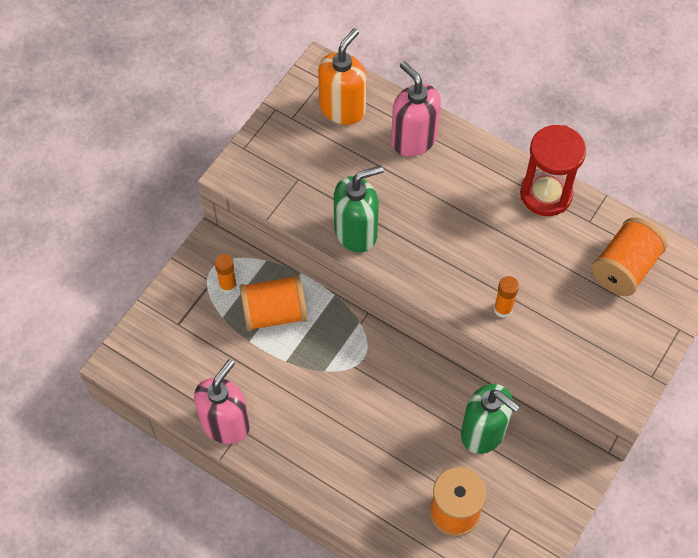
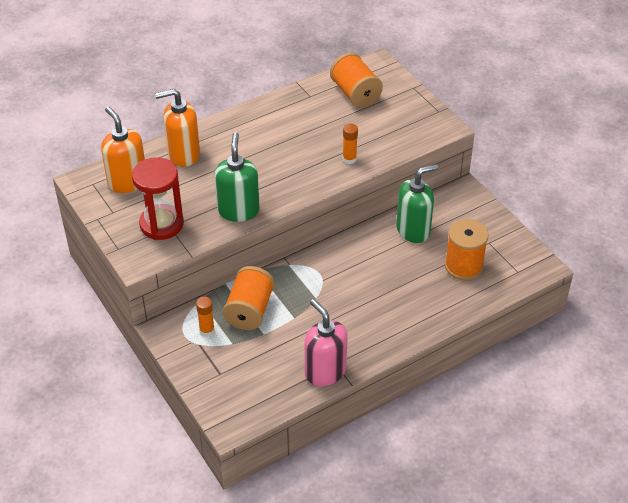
camera: 65 degrees left, 15 degrees down
pink soap dispenser [391,61,441,157] -> orange soap dispenser [155,89,200,167]
red hourglass [520,125,586,216] -> red hourglass moved to [132,157,184,240]

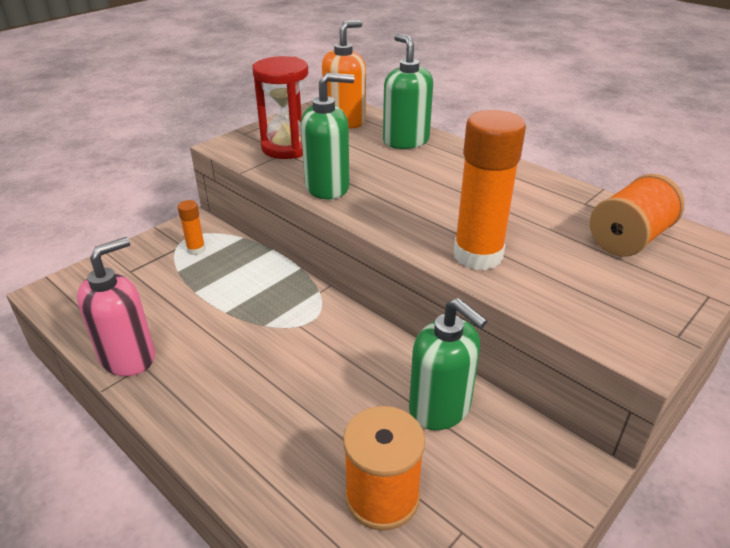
camera: 75 degrees right, 10 degrees down
orange soap dispenser [155,89,200,167] -> green soap dispenser [383,34,433,149]
orange spool [223,266,275,330] -> none
orange glue stick [343,124,358,164] -> orange glue stick [454,110,526,270], size x2.15

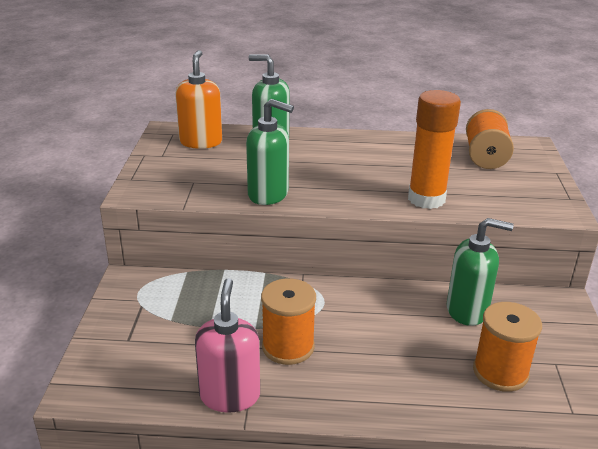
camera: 40 degrees left, 5 degrees down
orange glue stick [177,200,206,255] -> none
red hourglass [253,56,308,159] -> none
green soap dispenser [301,73,354,199] -> green soap dispenser turned 75 degrees clockwise [246,99,294,205]
none -> orange spool [261,278,316,365]

